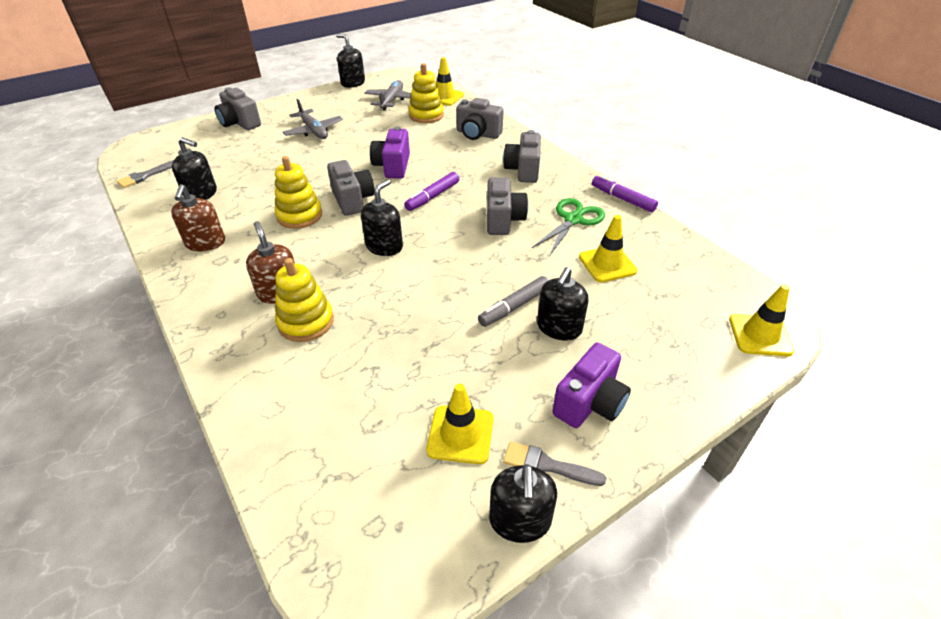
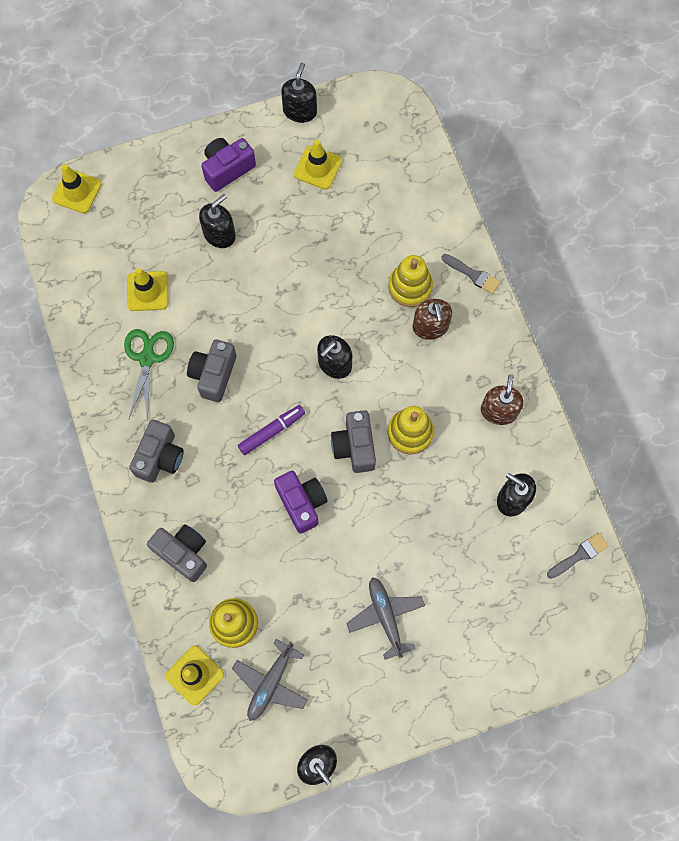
camera: 165 degrees left, 30 degrees up
grey camera [214,87,261,130] -> none
purple camera [370,126,410,179] -> purple camera turned 45 degrees counterclockwise [274,471,328,534]
grey marker [478,276,549,327] -> none
grey brush [503,441,606,486] -> grey brush moved to [441,254,500,294]
green scissors [532,198,605,256] -> green scissors turned 135 degrees clockwise [124,329,174,422]
purple marker [592,175,658,212] -> none

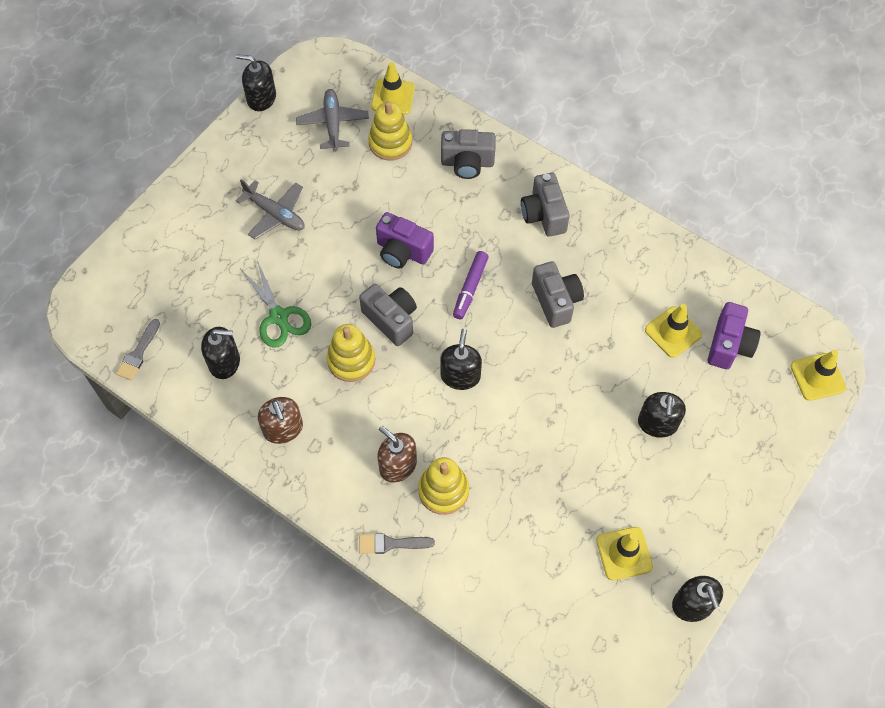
camera: 145 degrees right, 10 degrees down
green scissors [124,329,174,422] -> green scissors moved to [241,260,311,348]
purple camera [201,138,256,192] -> purple camera moved to [708,302,761,369]

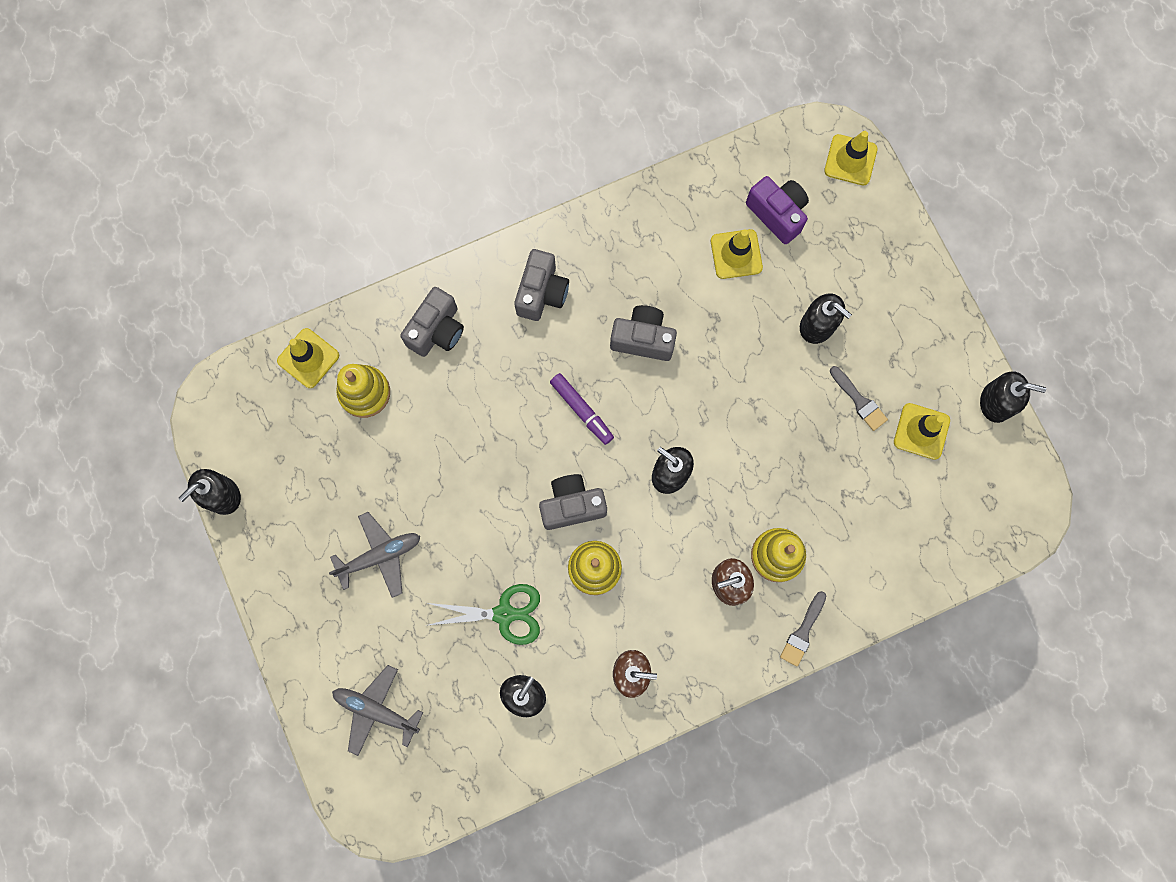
camera: 60 degrees left, 15 degrees up
grey brush [116,319,160,380] -> grey brush moved to [830,366,888,431]
grey plane [296,89,369,151] -> grey plane moved to [332,665,423,756]
purple camera [376,212,434,268] -> none
grey camera [521,173,570,237] -> grey camera turned 90 degrees counterclockwise [514,249,569,321]

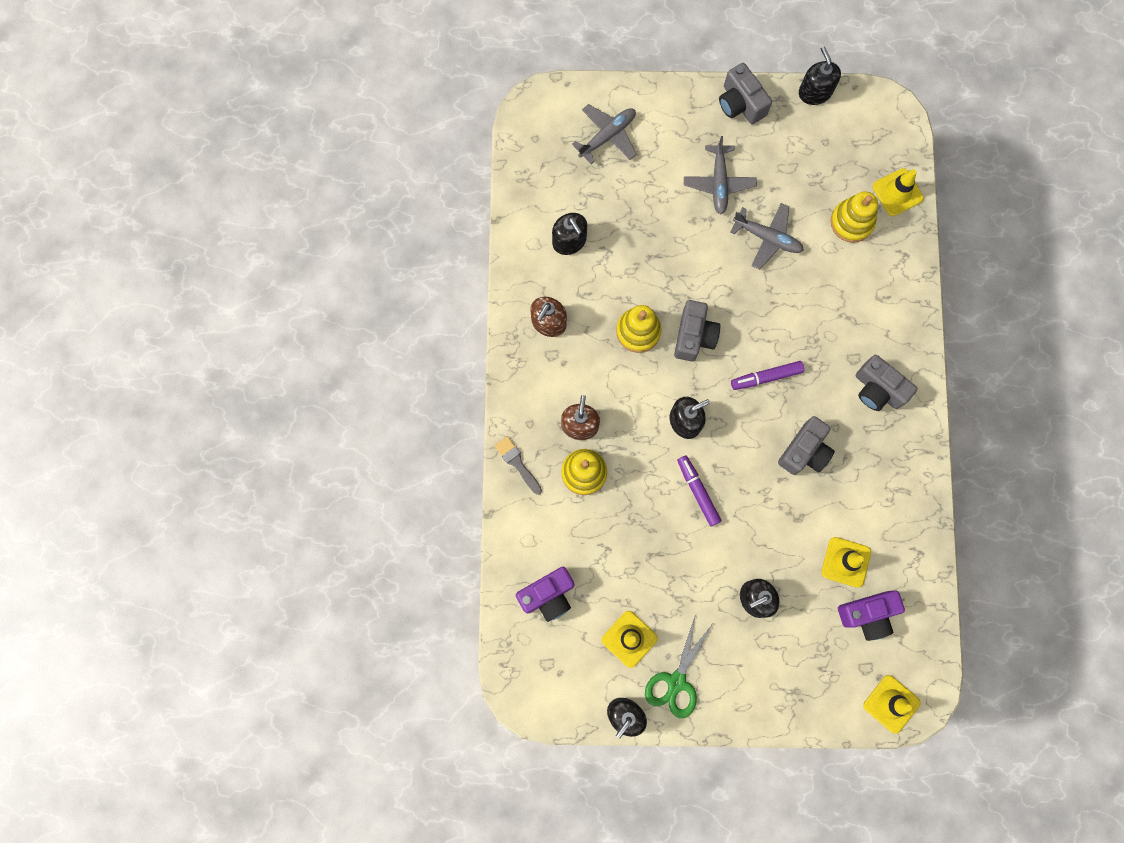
camera: 115 degrees right, 0 degrees up
grey camera [400,287,464,357] -> grey camera moved to [719,63,772,124]
green scissors [425,584,540,645] -> green scissors moved to [645,614,714,718]
grey brush [830,366,888,431] -> none
none -> purple camera [516,567,574,622]
none -> purple marker [677,455,721,527]
none -> grey plane [730,203,804,270]

